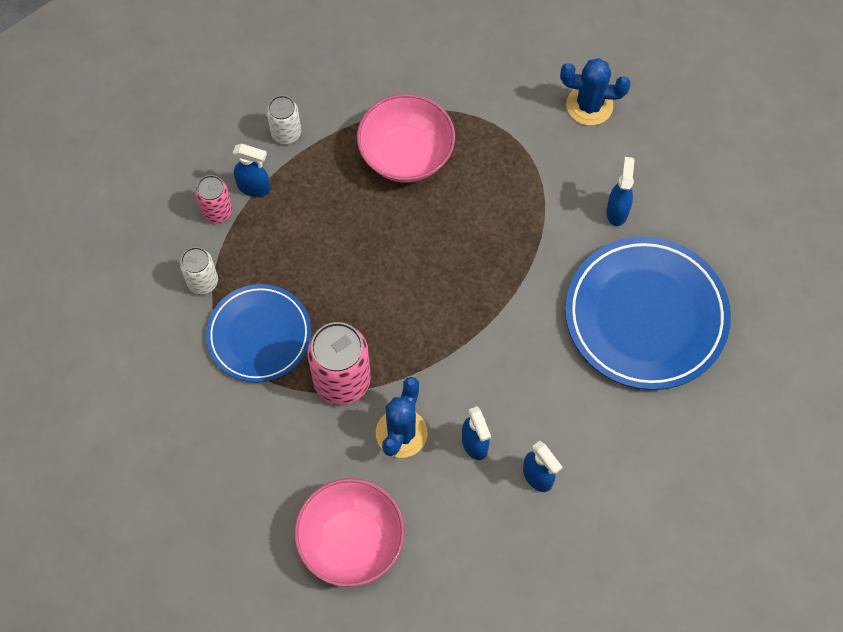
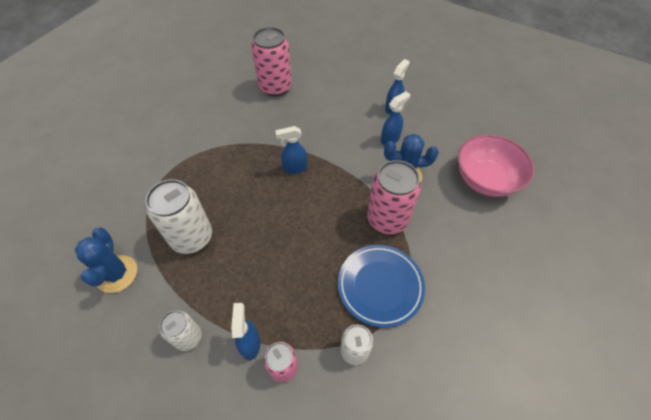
camera: 110 degrees left, 10 degrees down
pink bowl [357,94,455,183] -> white can [145,179,212,254]
blue cactus [560,58,631,126] -> blue cactus moved to [75,228,137,293]
blue plate [565,236,731,390] -> pink can [251,27,292,97]
blue spray bottle [606,157,635,226] -> blue spray bottle moved to [275,126,307,174]

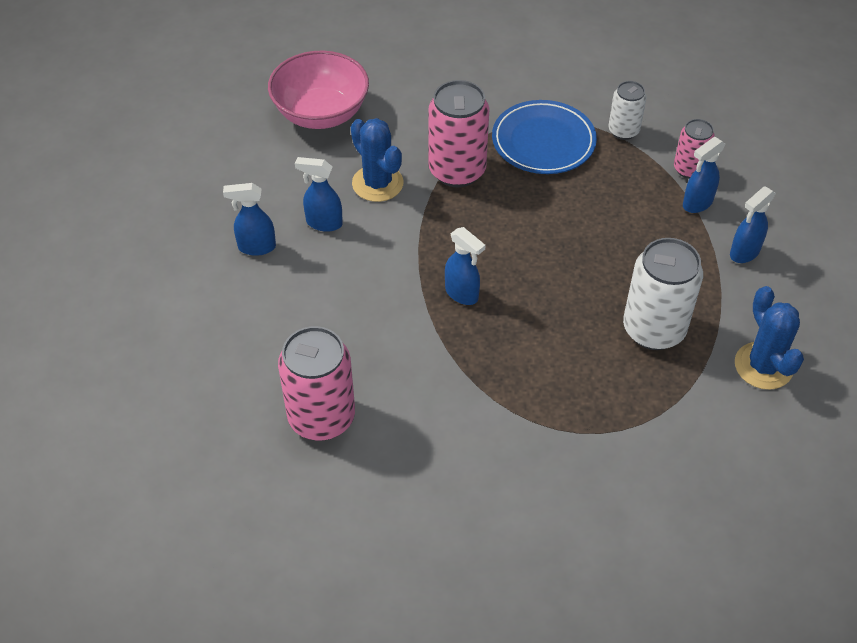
camera: 125 degrees left, 5 degrees down
blue cactus [75,228,137,293] -> blue cactus turned 60 degrees counterclockwise [735,286,804,390]
white can [159,310,202,351] -> blue spray bottle [730,186,776,263]

